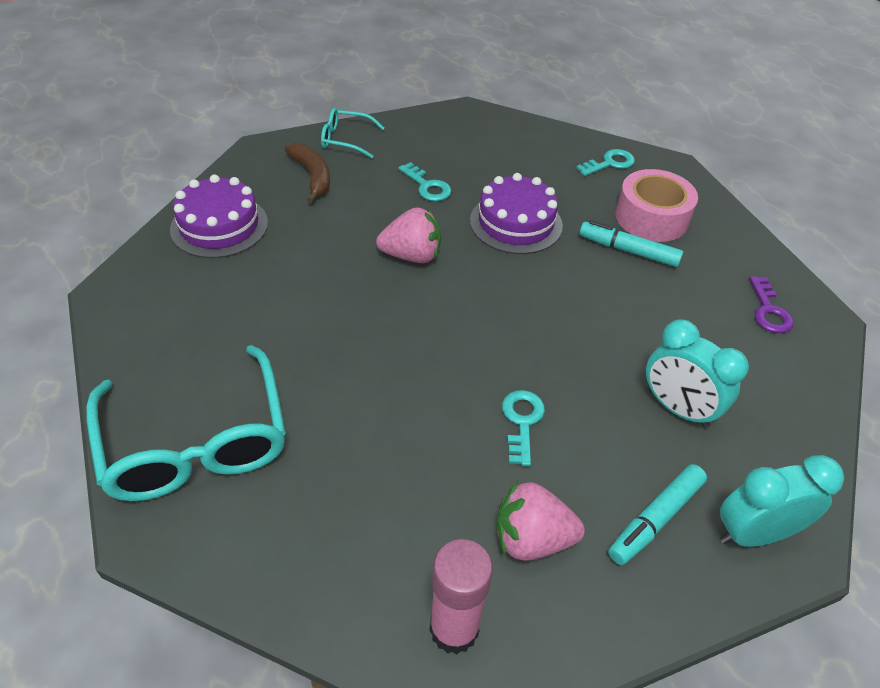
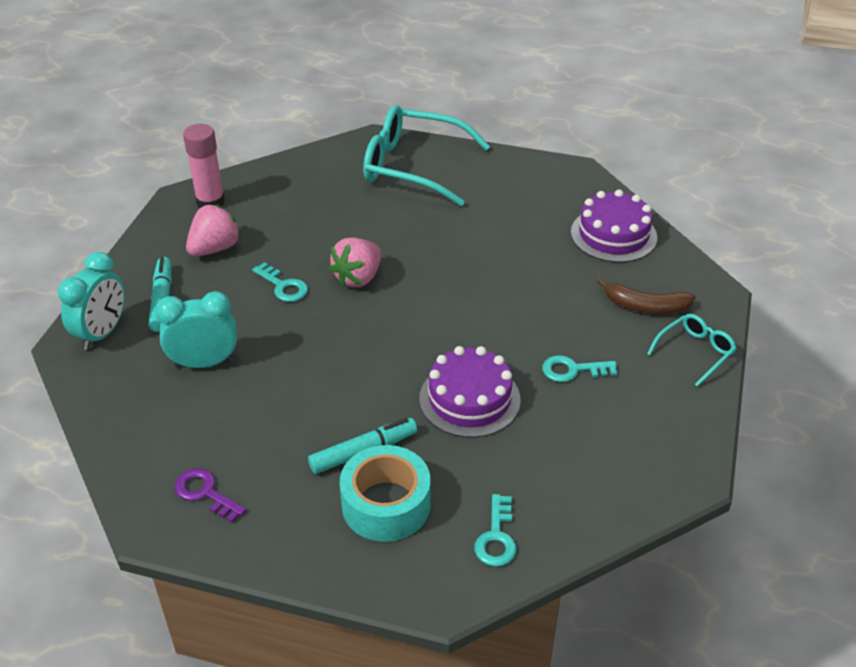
camera: 130 degrees right, 5 degrees down
pink strawberry [376,207,441,263] -> pink strawberry moved to [329,237,382,287]
pink tape [615,169,698,242] -> turquoise tape [340,445,431,542]

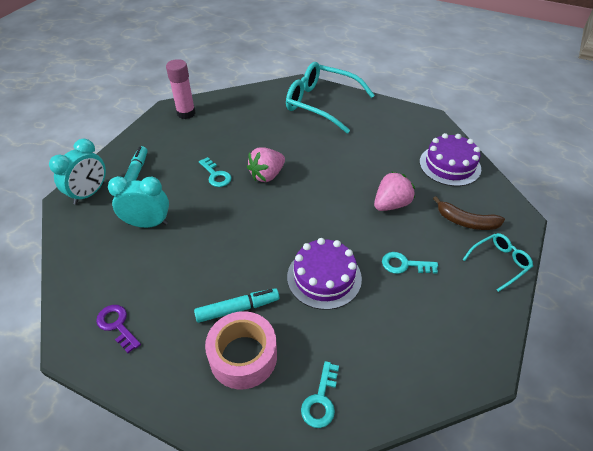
camera: 10 degrees right, 5 degrees up
pink strawberry [186,204,242,256] -> pink strawberry moved to [374,171,415,211]
turquoise tape [340,445,431,542] -> pink tape [205,311,277,390]

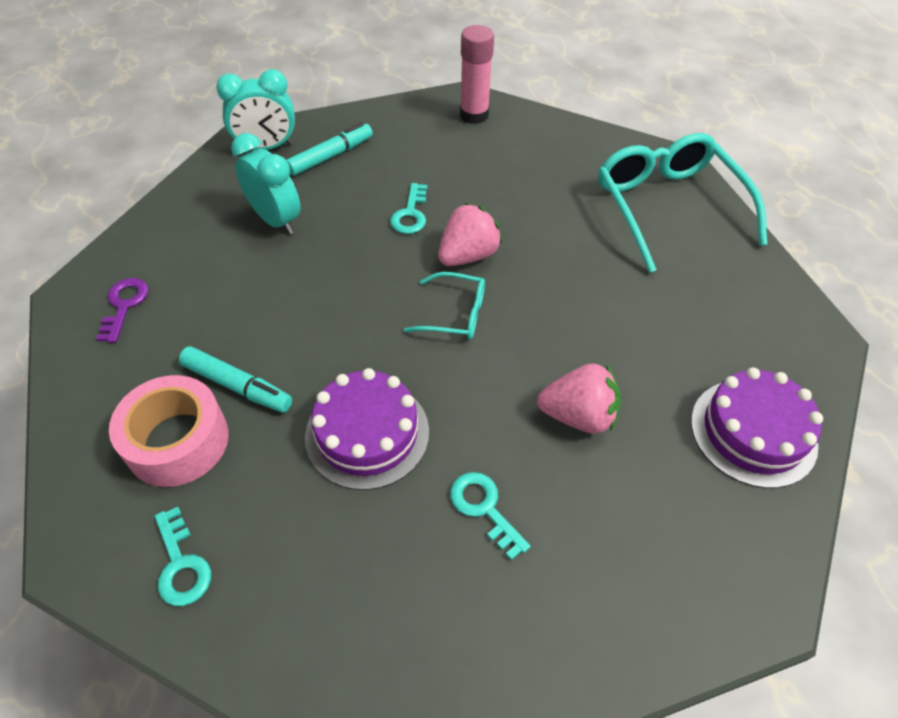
camera: 45 degrees right, 5 degrees up
pink strawberry [247,147,285,182] -> pink strawberry turned 135 degrees clockwise [438,203,502,266]
turquoise key [301,361,339,428] -> turquoise key turned 90 degrees counterclockwise [155,507,211,606]
brown banana [433,196,505,230] -> none
turquoise glasses [462,233,533,292] -> turquoise glasses moved to [404,272,485,339]

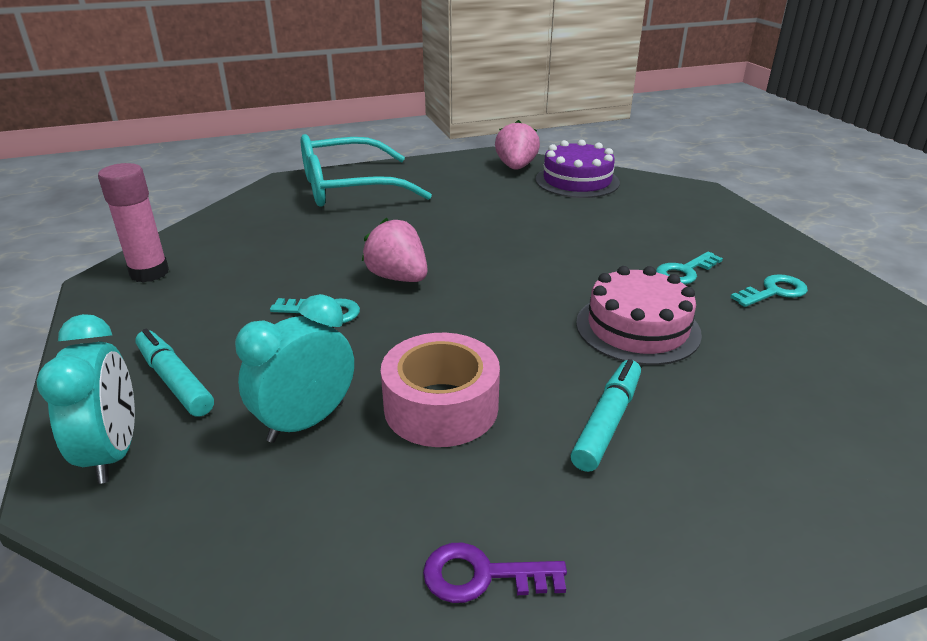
camera: 90 degrees left, 20 degrees down
pink tape [109,375,229,487] -> pink tape moved to [381,333,500,447]
turquoise key [155,507,211,606] -> turquoise key moved to [730,274,808,307]
purple cake [305,368,429,490] -> pink cake [576,266,702,365]
turquoise glasses [404,272,485,339] -> none
pink strawberry [537,363,621,434] -> pink strawberry moved to [495,120,540,170]

